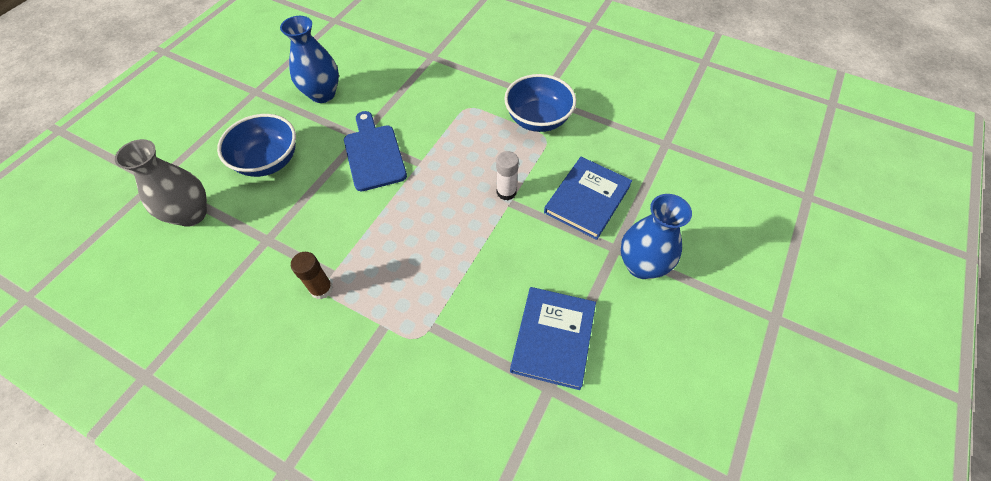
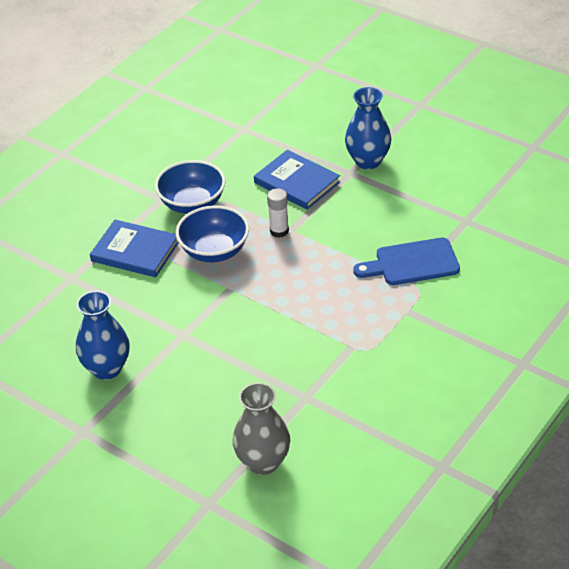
camera: 80 degrees left, 15 degrees down
blue bowl [217,114,296,177] -> blue bowl moved to [176,205,249,262]
brown glue stick [291,252,333,300] -> none
blue cutting board [344,111,407,191] -> blue cutting board moved to [353,238,460,285]
blue book [510,287,596,390] -> blue book moved to [90,220,179,277]

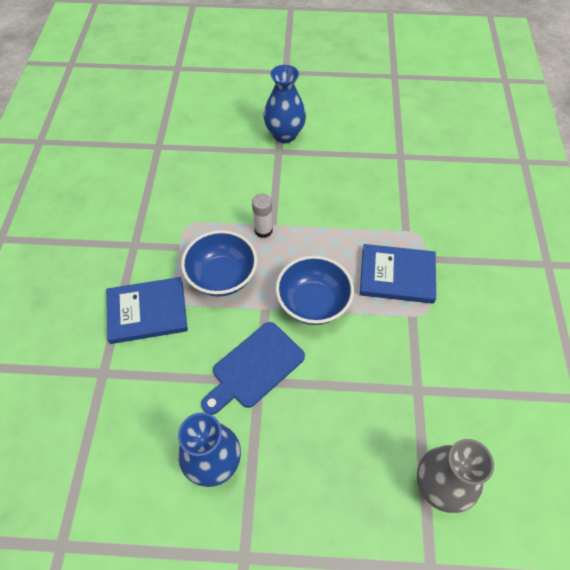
camera: 35 degrees left, 15 degrees up
blue bowl [155,160,226,214] -> blue bowl moved to [275,255,354,325]
blue book [254,150,340,210] -> blue book moved to [360,244,436,304]
blue cutting board [353,238,460,285] -> blue cutting board moved to [201,322,305,415]

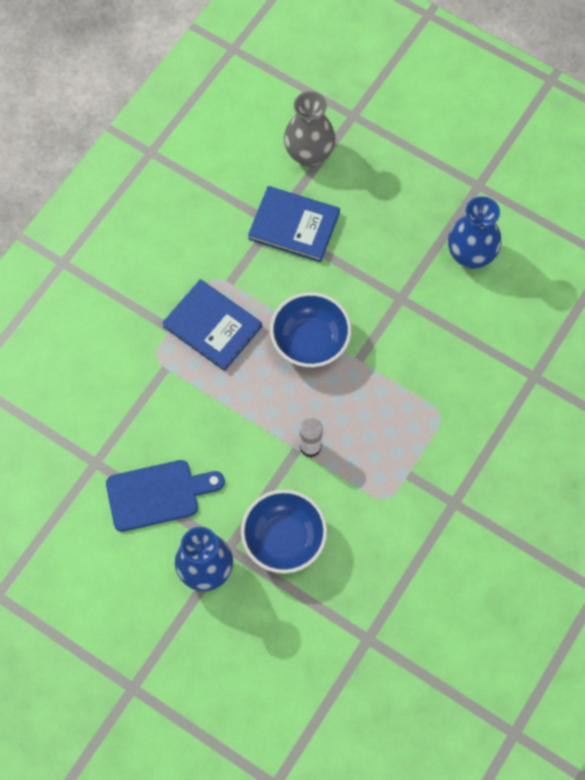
camera: 150 degrees left, 10 degrees up
blue book [106,277,188,344] -> blue book moved to [248,186,340,262]
blue bowl [181,230,257,297] -> blue bowl moved to [241,489,327,574]
blue cutting board [201,322,305,415] -> blue cutting board moved to [106,460,225,532]

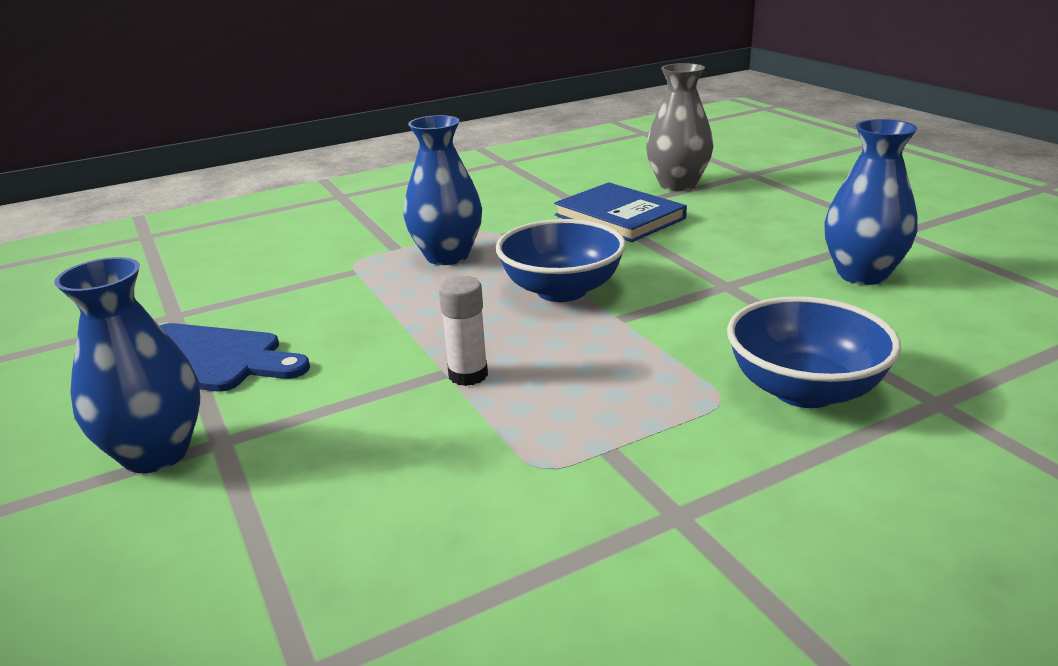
camera: 30 degrees right, 40 degrees down
blue book [162,279,262,371] -> blue vase [403,115,482,265]
blue bowl [241,489,327,574] -> blue bowl moved to [727,296,901,408]

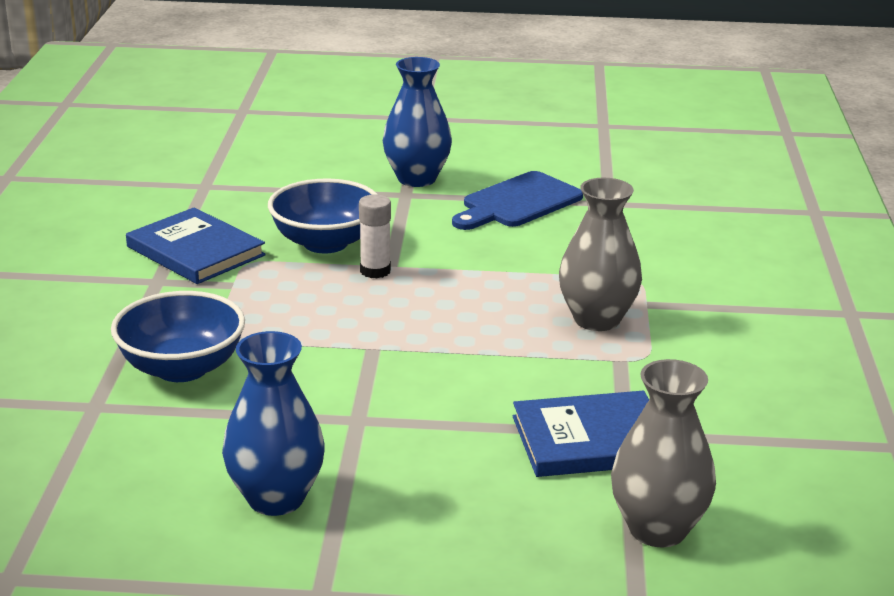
camera: 120 degrees right, 0 degrees up
blue vase [403,115,482,265] -> grey vase [559,178,642,331]
blue bowl [496,219,626,302] -> blue bowl moved to [268,178,378,253]
none -> blue book [126,207,266,284]

